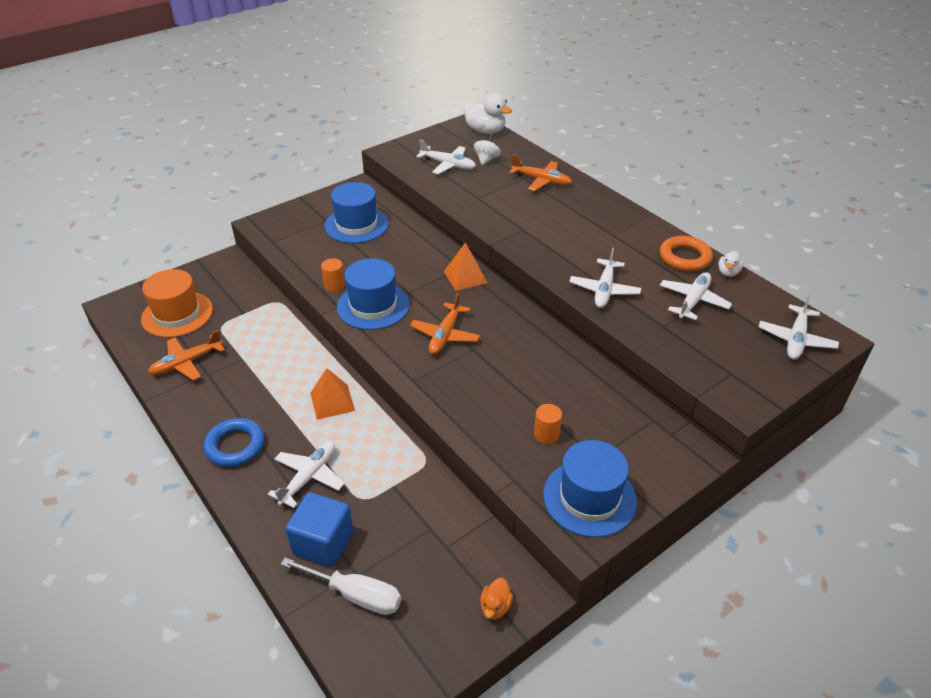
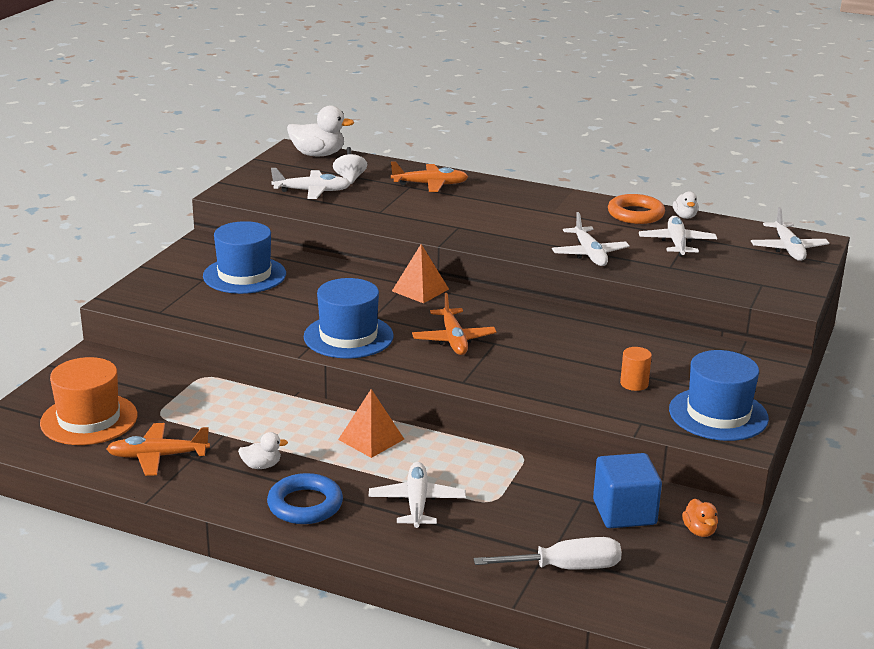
camera: 30 degrees left, 15 degrees down
orange plane [148,330,225,381] -> orange plane turned 60 degrees clockwise [106,423,210,476]
blue cube [285,492,354,567] -> blue cube moved to [593,453,662,528]
orange cylinder [321,258,345,292] -> none
none -> white duck [238,432,288,469]

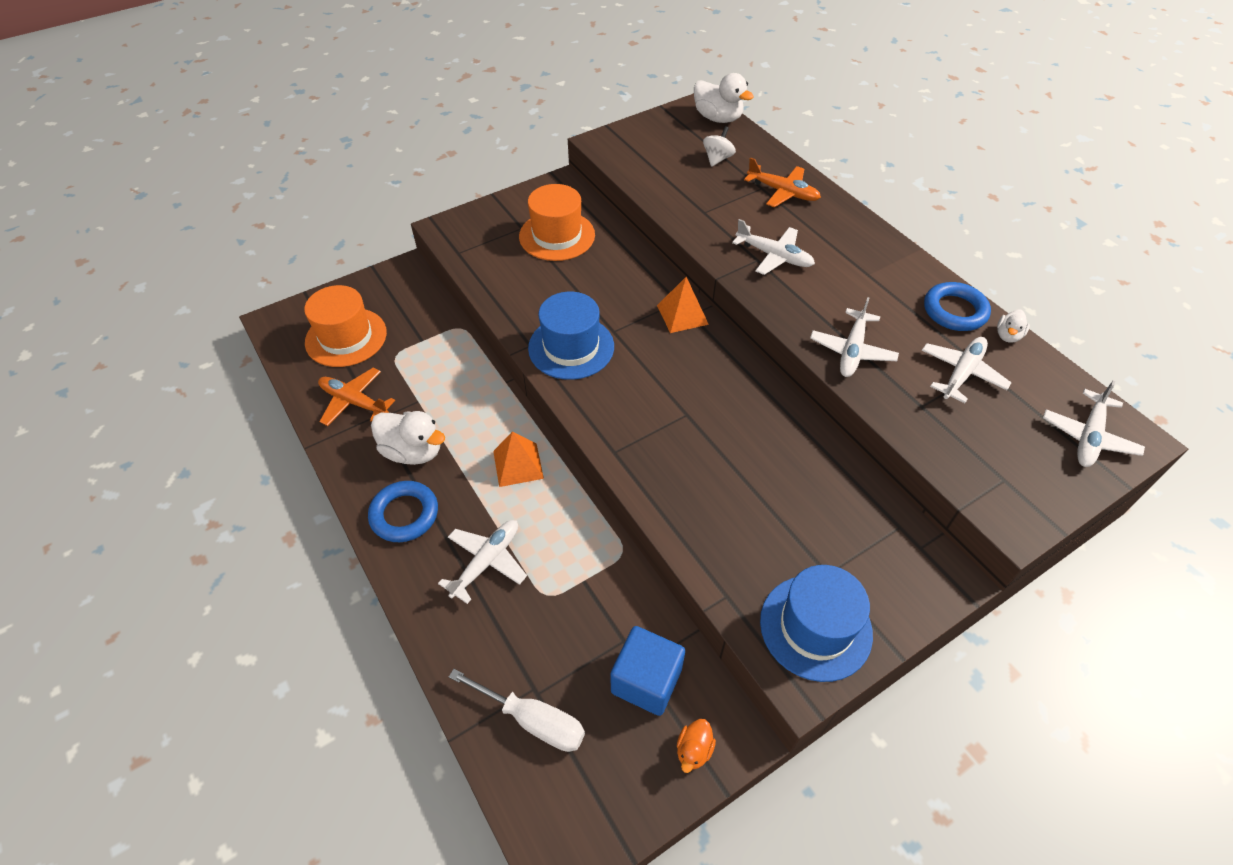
camera: 35 degrees right, 25 degrees up
blue hat [203,221,286,294] -> orange hat [519,184,595,261]
white duck [238,432,288,469] -> white duck [371,411,445,465], size x1.89
white plane [271,168,351,199] -> white plane moved to [732,219,815,275]
orange plane [412,293,497,355] -> none
orange ring [608,194,665,224] -> blue ring [924,282,991,331]
orange cylinder [620,347,652,391] -> none

